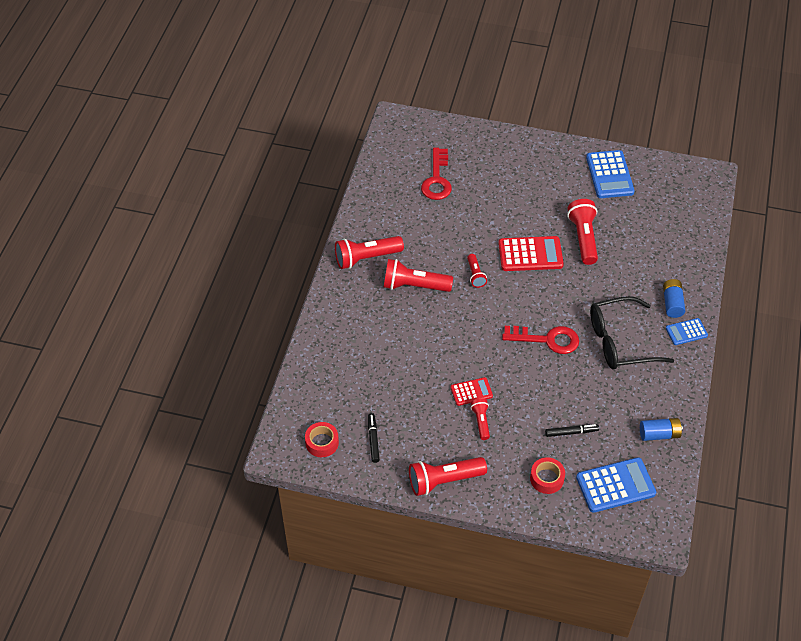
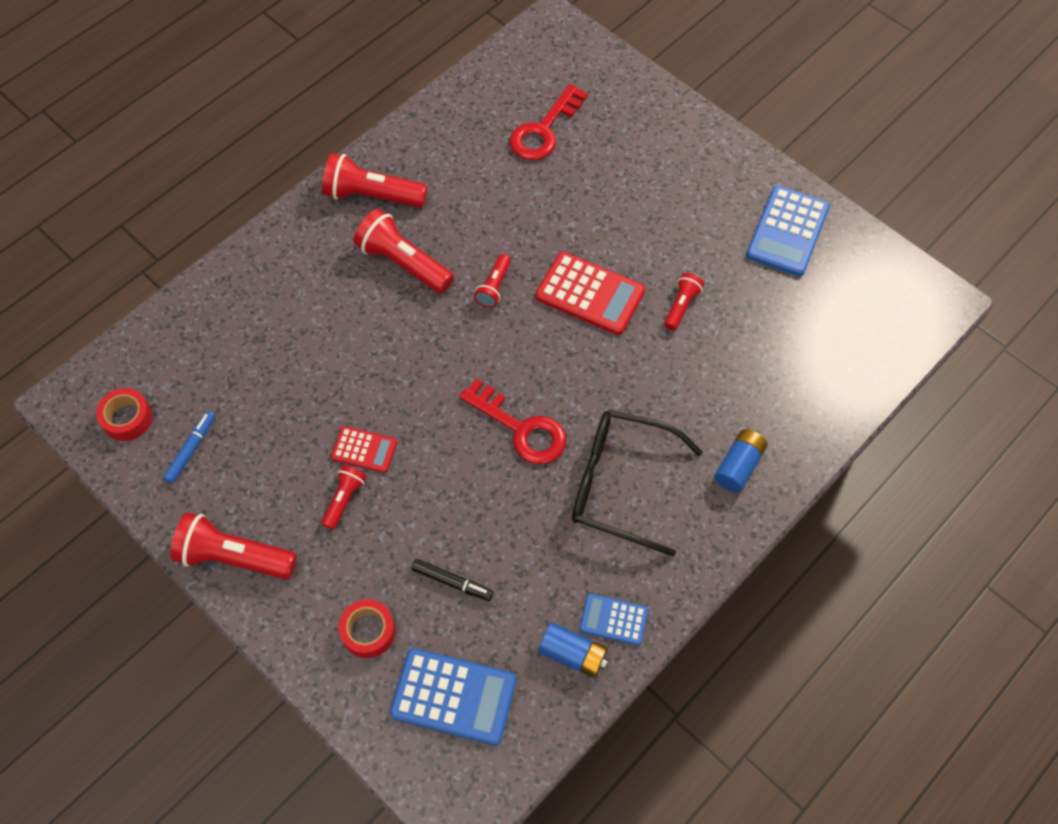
camera: 30 degrees right, 10 degrees up
black marker [368,413,380,463] -> blue marker [163,411,215,483]
red flashlight [567,199,598,265] -> red flashlight [664,273,704,330], size x0.55
blue calculator [666,318,708,345] -> blue calculator moved to [580,593,648,646]

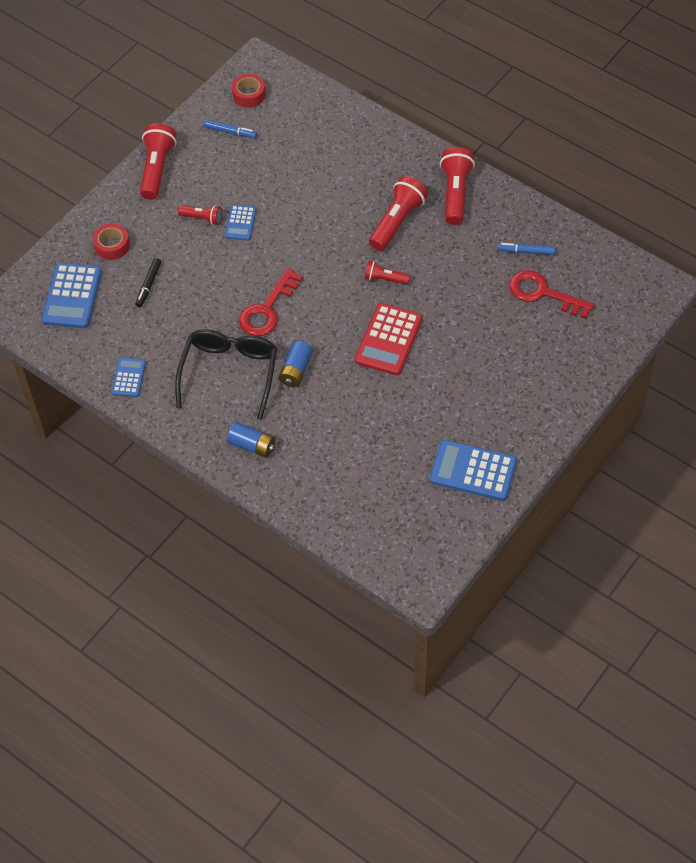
camera: 85 degrees right, 5 degrees down
red calculator [331,426,397,473] -> blue calculator [224,205,256,240]
blue battery [538,622,608,678] -> blue battery moved to [279,341,313,387]
red flashlight [664,273,704,330] -> none
none -> blue marker [497,243,555,255]

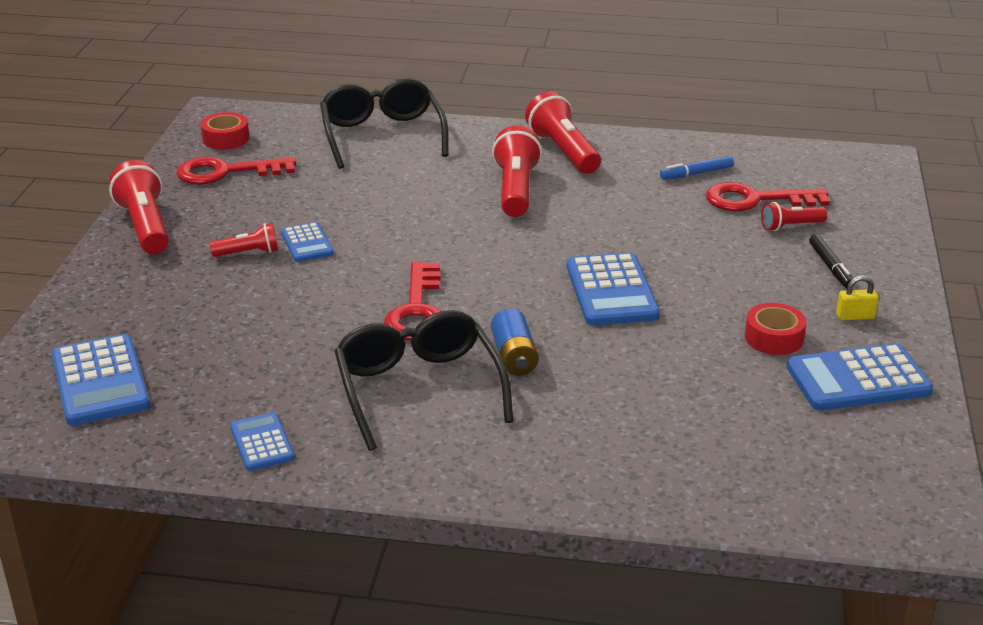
camera: 30 degrees left, 25 degrees down
red tape [93,224,130,260] -> red tape moved to [745,303,807,355]
black marker [135,258,161,307] -> black marker moved to [809,234,853,288]
blue marker [204,119,257,138] -> red key [176,157,296,185]
blue battery [227,422,275,458] -> none
red calculator [355,303,422,375] -> blue calculator [567,252,660,326]
red flashlight [365,261,410,285] -> red flashlight moved to [761,202,827,231]
none -> black glasses [320,78,449,169]
none -> yellow padlock [836,275,879,321]

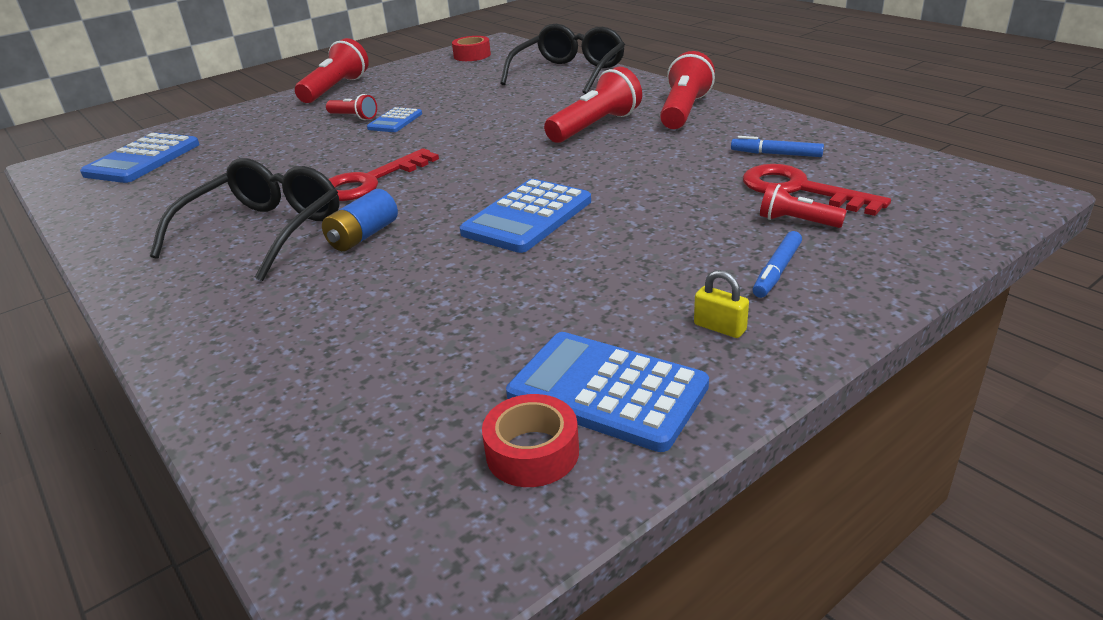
camera: 45 degrees right, 0 degrees up
red key [176,157,296,185] -> none
blue calculator [230,412,294,471] -> none
red tape [745,303,807,355] -> red tape moved to [482,394,579,487]
black marker [809,234,853,288] -> blue marker [753,231,802,298]

